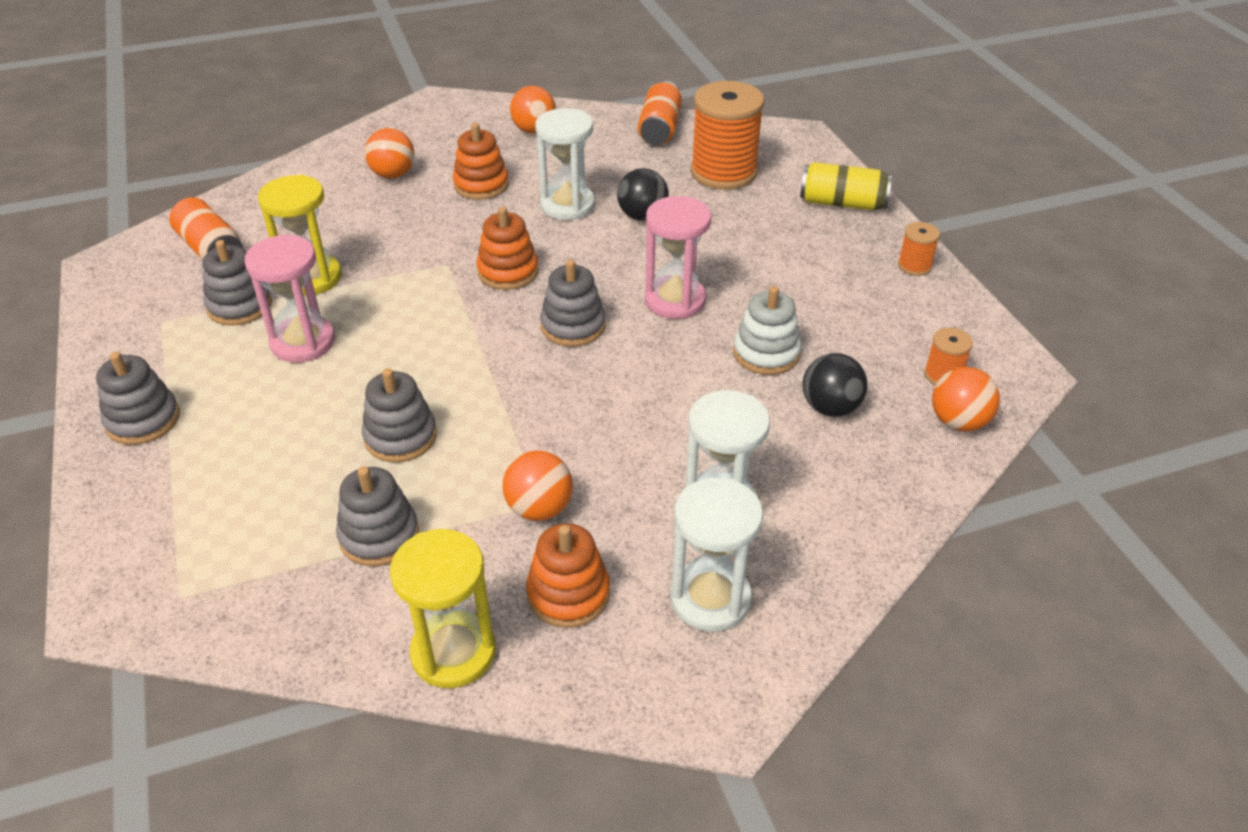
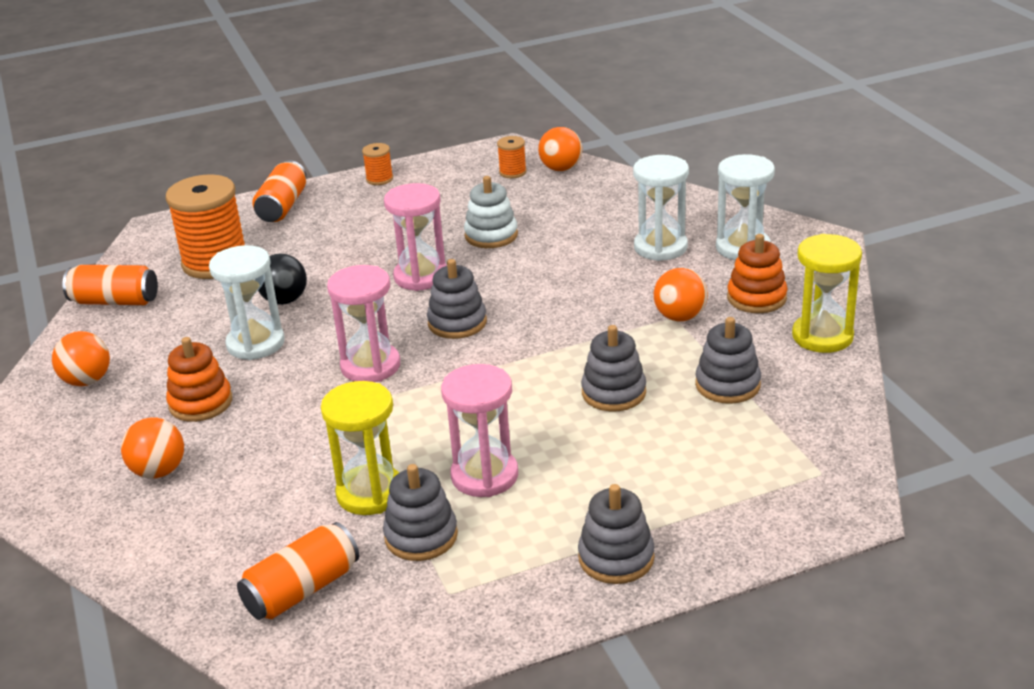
camera: 90 degrees left, 10 degrees down
orange stacking toy [477,207,539,290] -> pink hourglass [327,265,400,382]
yellow can [800,162,892,211] -> orange can [252,161,306,222]
black ball [803,353,868,417] -> none

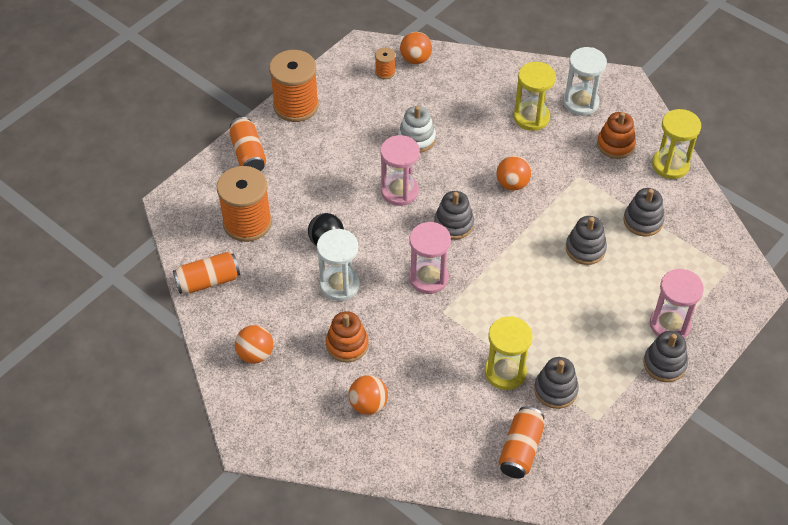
camera: 30 degrees left, 20 degrees up
orange spool [362,143,393,185] -> orange spool [269,50,319,122], size x2.21
pink hourglass [441,364,518,497] -> pink hourglass moved to [650,269,704,338]
white hourglass [633,155,689,261] -> yellow hourglass [514,62,556,131]
orange ball [654,268,708,322] -> orange ball moved to [497,156,531,191]

